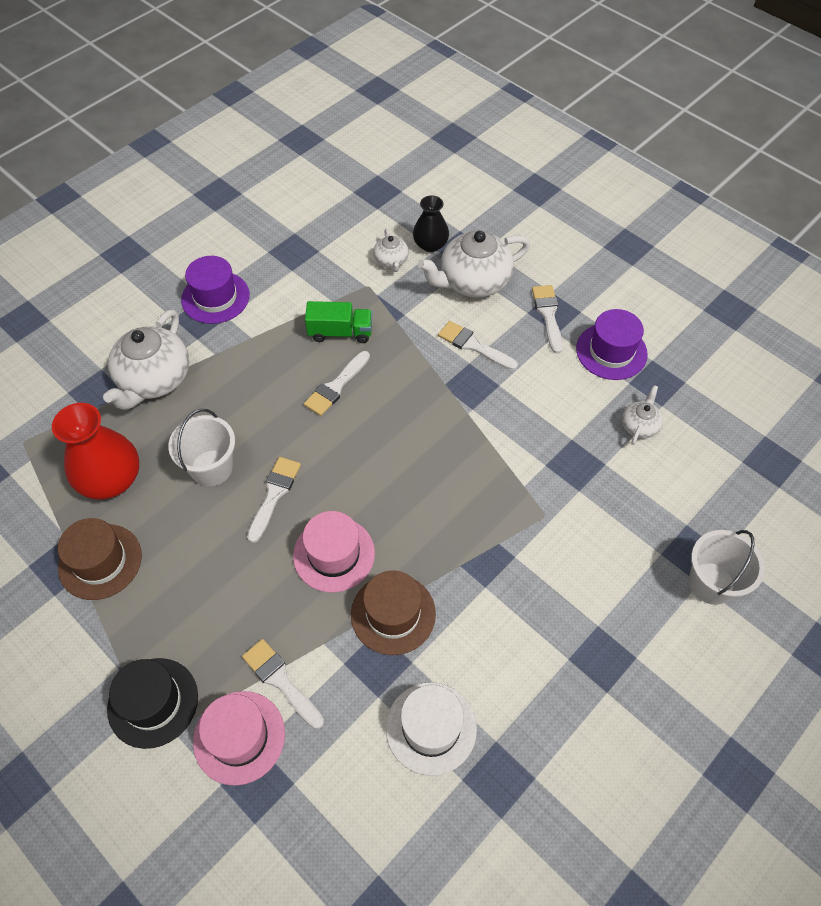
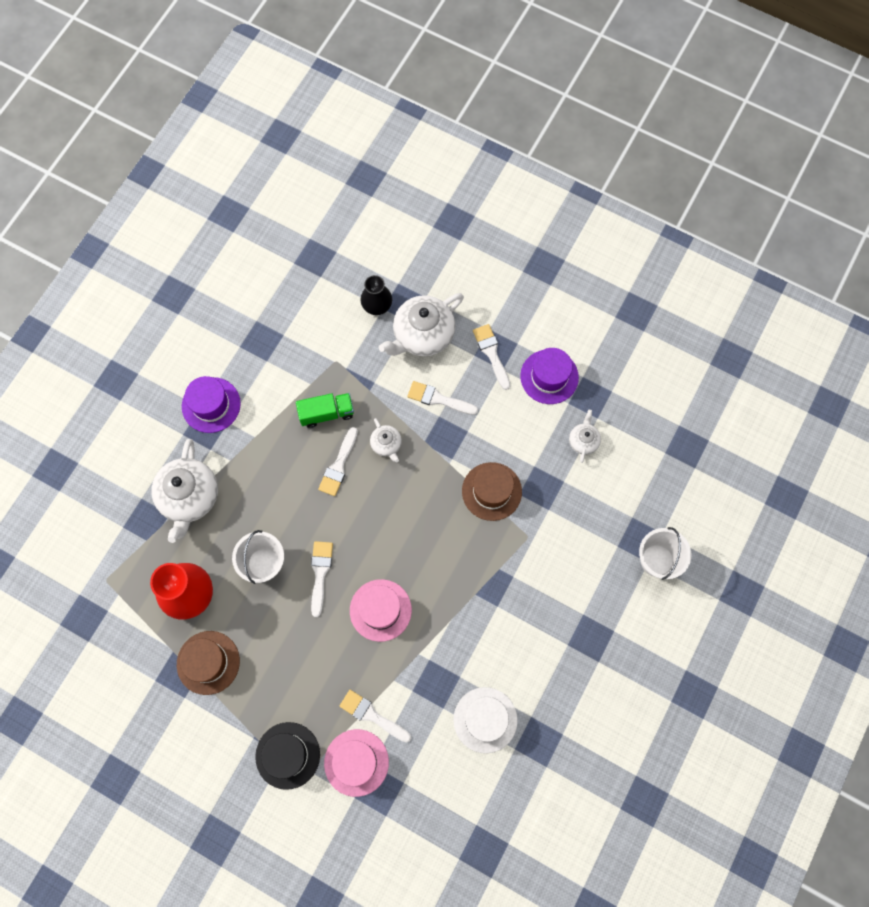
camera: 15 degrees left, 15 degrees up
brown hat [351,570,436,655] -> brown hat moved to [462,462,522,521]
white teapot [374,229,409,272] -> white teapot moved to [370,418,402,462]

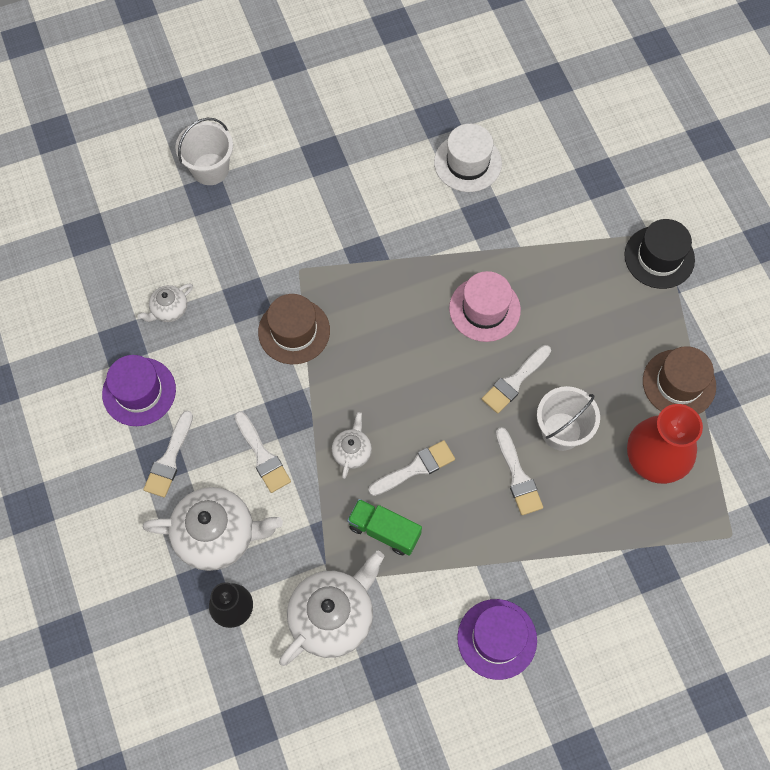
camera: 140 degrees left, 5 degrees down
white teapot [151,439,218,543] -> white teapot moved to [279,551,384,666]
pink hat [324,729,389,797] -> none
white brush [340,690,411,743] -> white brush moved to [496,427,543,515]

